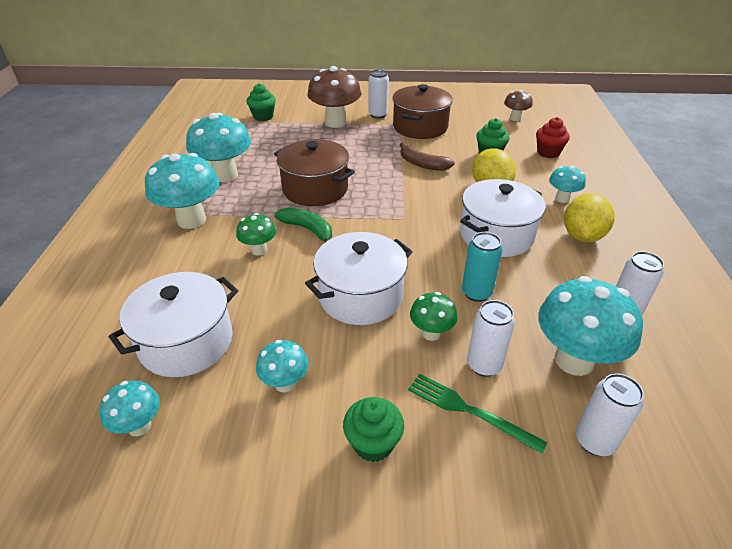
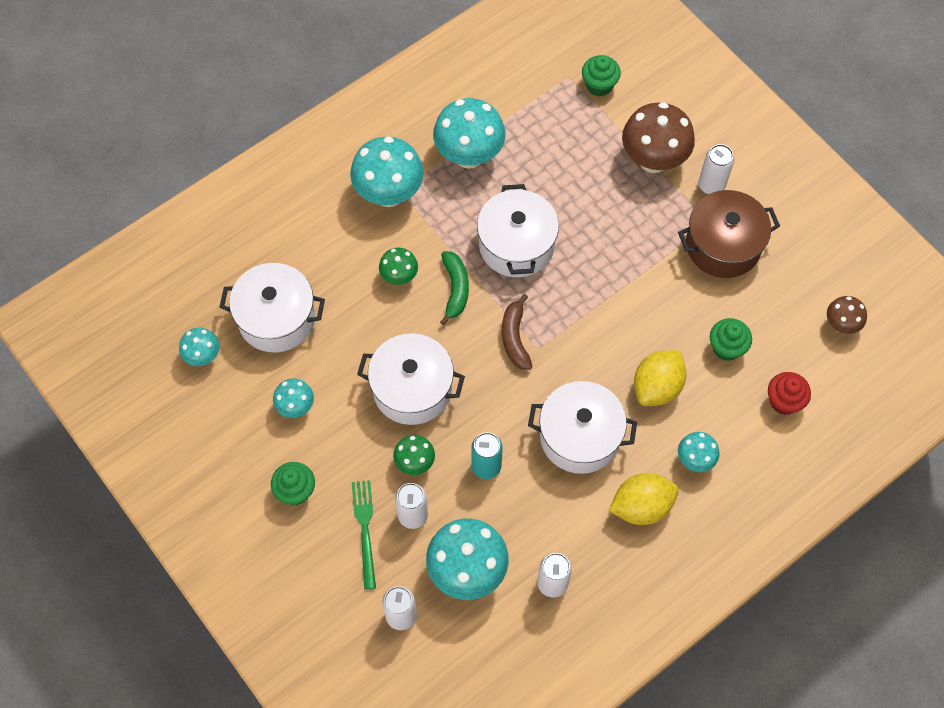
camera: 50 degrees right, 25 degrees up
brown pot [274,139,355,206] -> white pot [477,184,559,277]
brown banana [400,143,455,171] -> brown banana moved to [502,294,533,370]

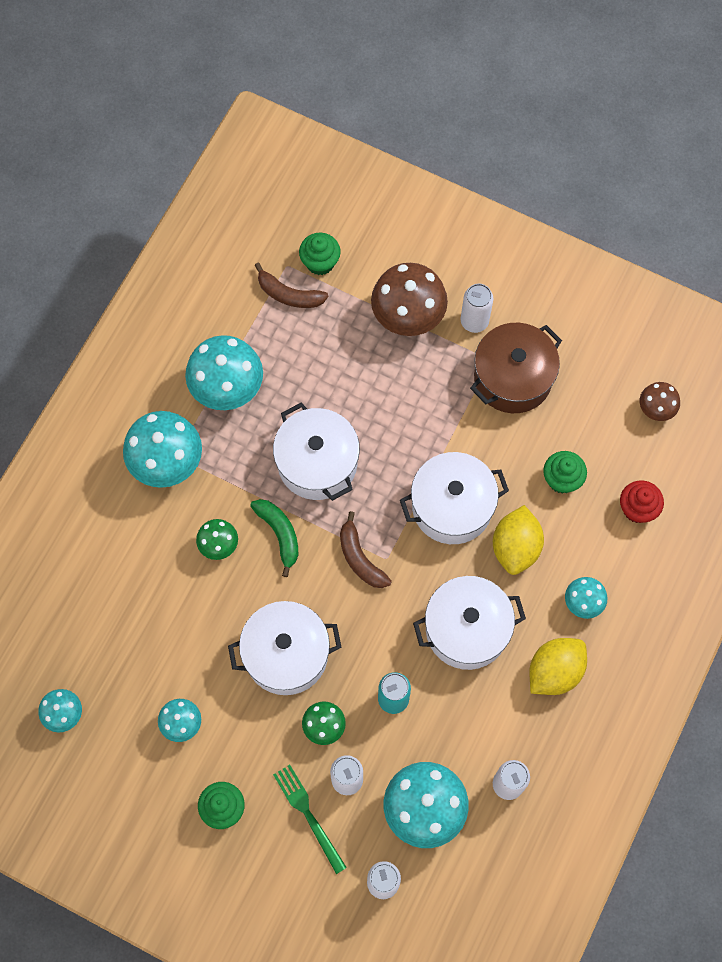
camera: 25 degrees left, 5 degrees up
white pot [220,263,325,352] -> white pot moved to [400,452,509,544]
none -> brown banana [255,263,328,308]

